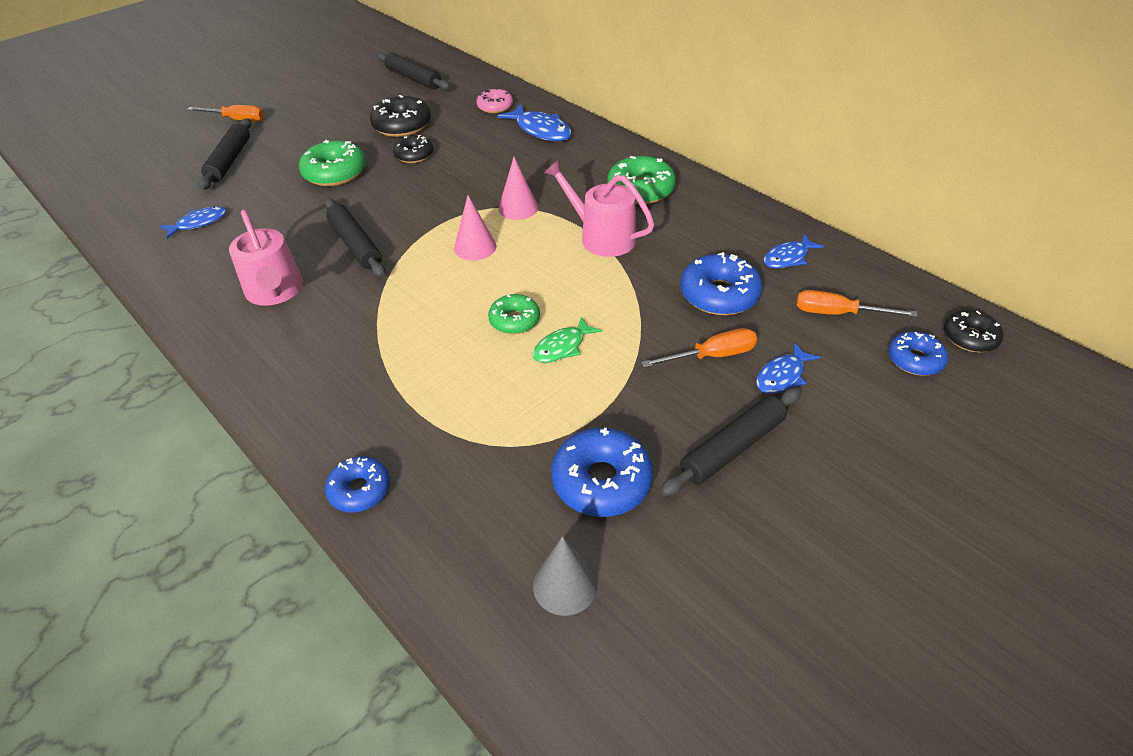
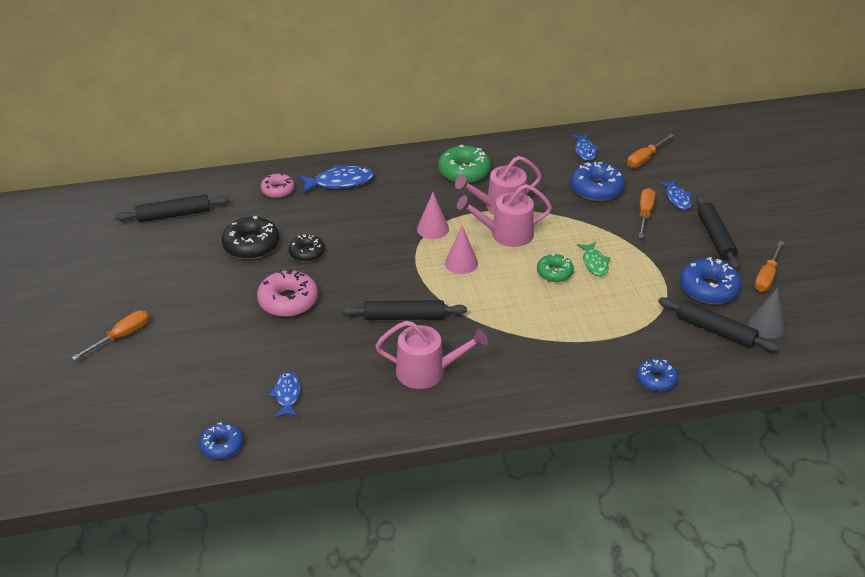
camera: 60 degrees left, 5 degrees down
black rolling pin [198,118,251,190] -> black rolling pin moved to [658,297,779,352]
green donut [299,140,366,186] -> pink donut [257,270,318,317]
blue donut [888,331,948,376] -> blue donut moved to [199,422,243,459]
black donut [944,310,1003,352] -> none
none -> pink watering can [457,184,552,247]
none -> orange screwdriver [754,241,784,292]

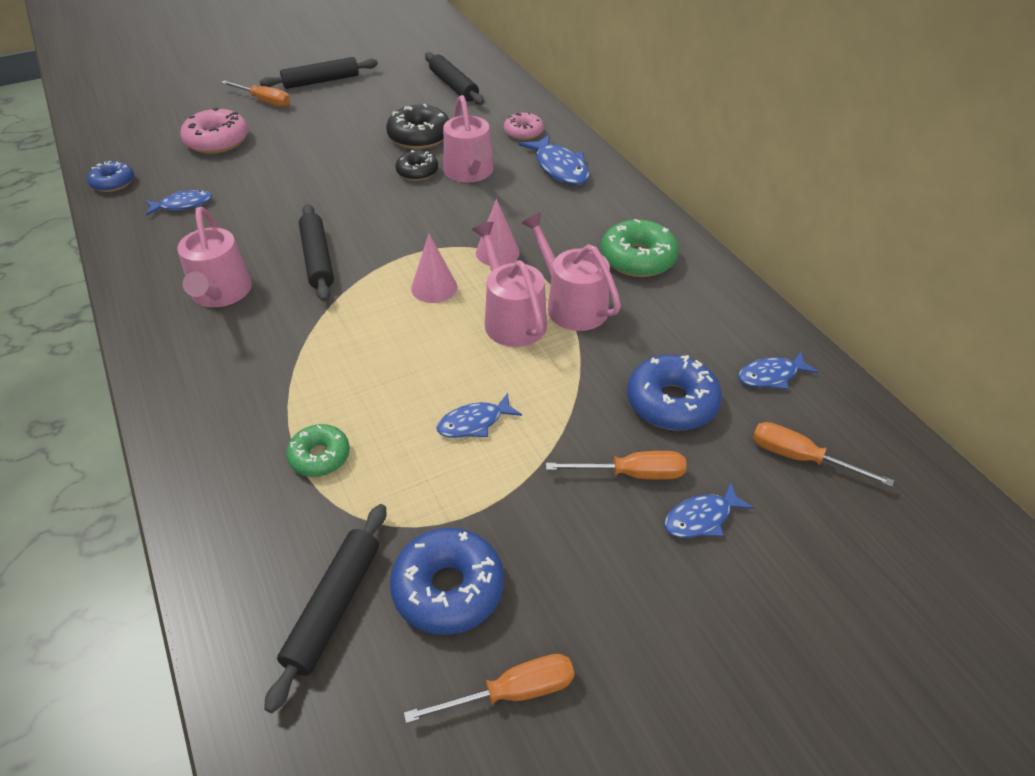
camera: 75 degrees right, 5 degrees up
pink donut [257,270,318,317] -> pink donut moved to [180,107,248,154]
green donut [537,254,574,282] -> green donut moved to [286,424,350,477]
green fish [577,242,610,276] -> blue fish [437,393,522,438]
blue donut [637,359,678,392] -> none
black rolling pin [696,195,740,270] -> black rolling pin moved to [260,57,378,89]
grey cone [748,288,785,339] -> none
orange screwdriver [754,241,784,292] -> orange screwdriver turned 150 degrees clockwise [404,654,574,723]
none -> pink watering can [443,95,493,183]

